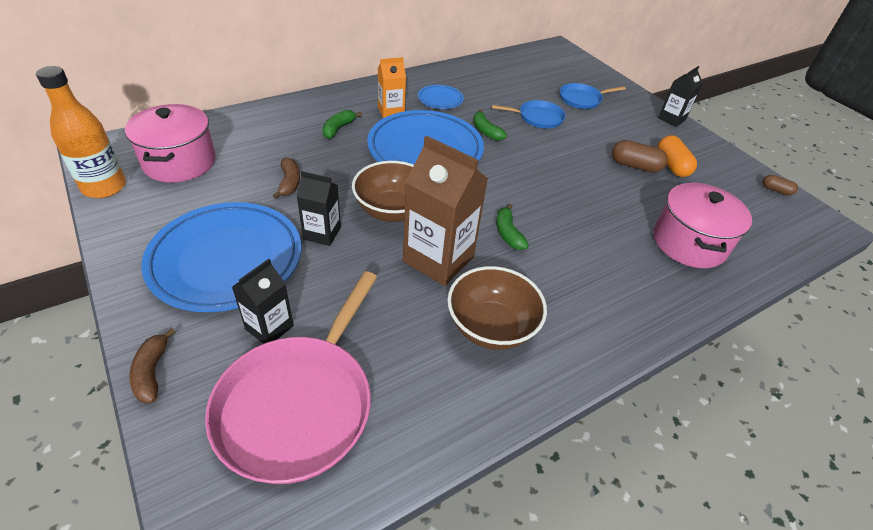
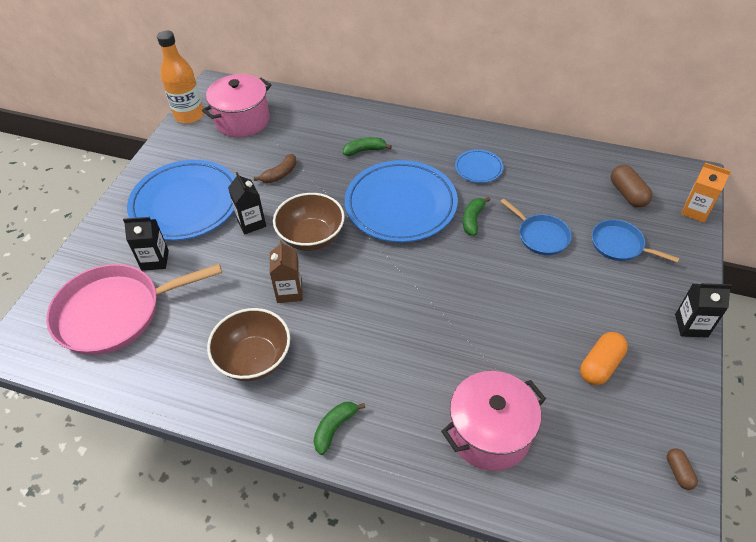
camera: 55 degrees right, 5 degrees up
brown banana [130,328,175,403] -> none
orange carton [378,57,406,118] -> orange carton moved to [681,162,731,223]
brown carton [403,135,488,286] -> brown carton [270,240,303,303], size x0.56
green banana [496,204,529,250] -> green banana moved to [313,402,365,455]
brown capsule [612,140,668,173] -> brown capsule moved to [611,165,653,208]

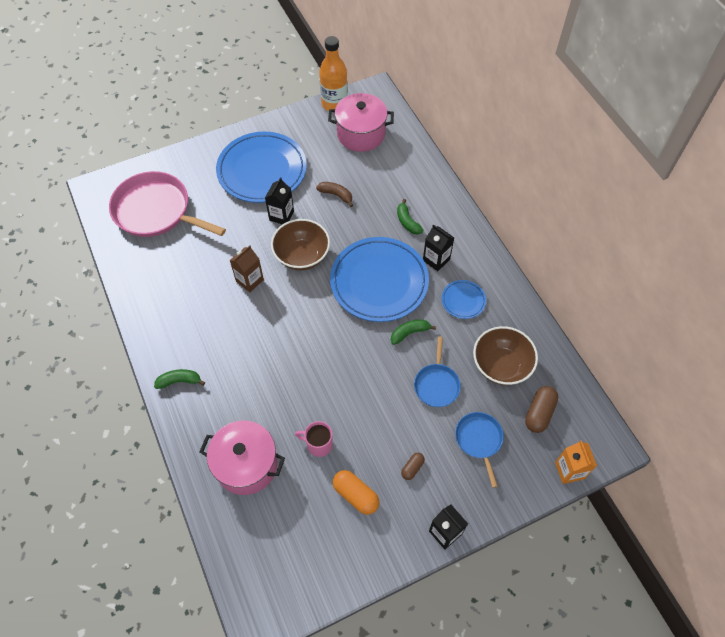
camera: 45 degrees right, 10 degrees up
black carton [123,217,169,271] -> black carton moved to [423,224,454,271]
brown bowl [207,308,290,381] -> brown bowl moved to [473,326,538,385]
brown banana [254,154,297,183] -> brown banana turned 150 degrees counterclockwise [316,182,353,207]
green banana [343,137,392,156] -> green banana turned 150 degrees counterclockwise [397,199,423,234]
orange capsule [580,332,628,385] -> orange capsule turned 45 degrees clockwise [333,470,379,515]
brown capsule [667,448,698,490] -> brown capsule moved to [401,453,425,480]
none -> pink mug [295,421,333,457]

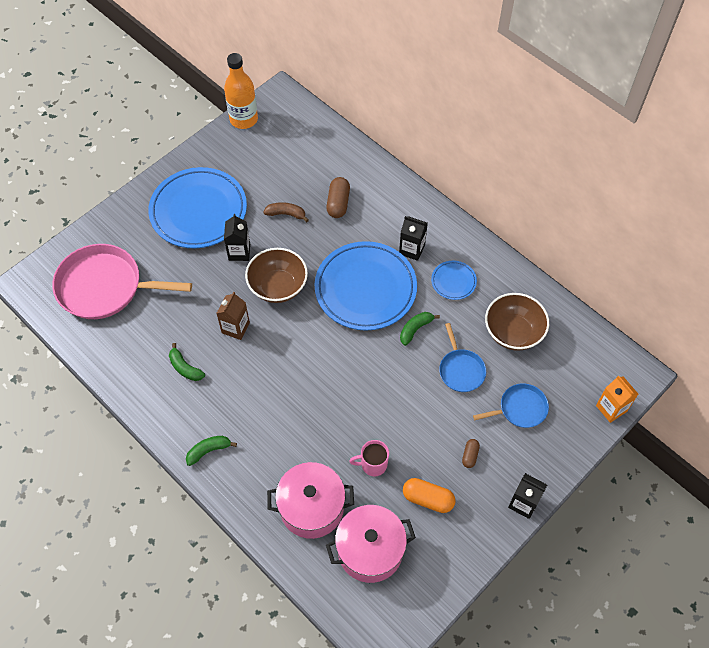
camera: 20 degrees left, 0 degrees up
pink pot [328,93,394,152] -> pink pot moved to [326,505,416,583]
green banana [397,199,423,234] -> green banana moved to [169,343,205,381]
blue pan [455,412,504,488] -> blue pan turned 105 degrees clockwise [473,383,549,428]
brown capsule [525,386,558,433] -> brown capsule moved to [326,177,350,218]

